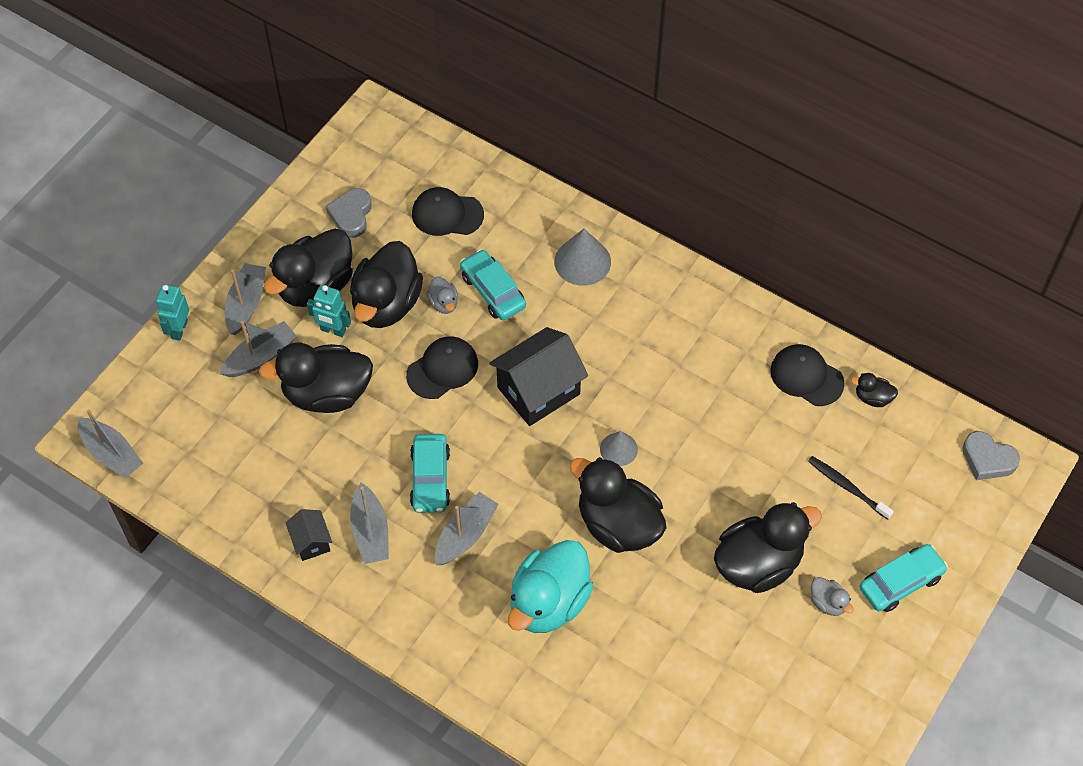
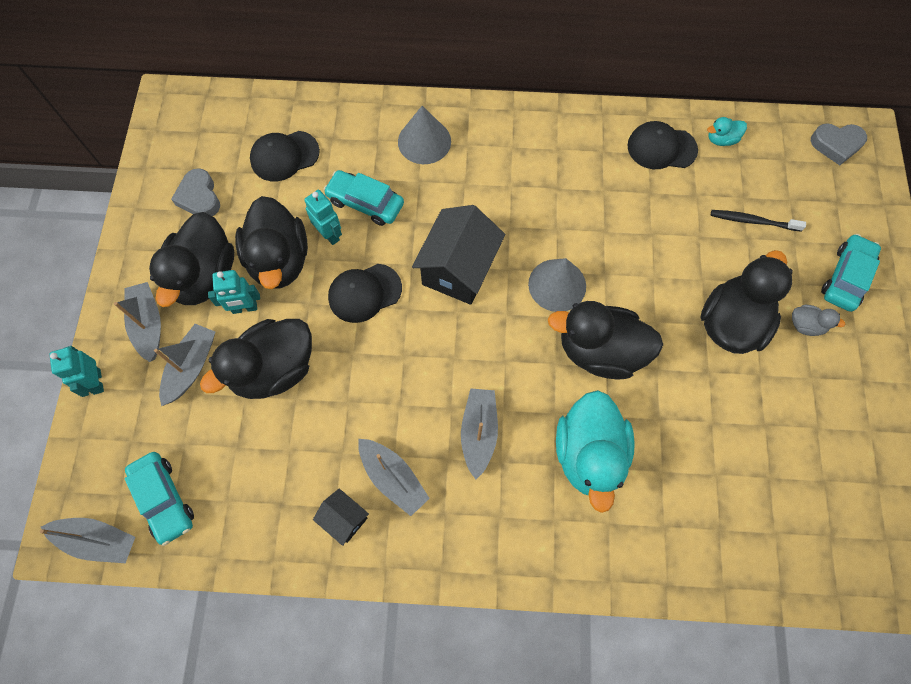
camera: 30 degrees left, 10 degrees up
black cap [406,336,478,399] -> black cap turned 135 degrees counterclockwise [328,264,402,323]
turquoise car [410,434,450,513] -> turquoise car moved to [125,452,194,546]
grey duck [427,276,458,314] -> turquoise robot [304,190,342,245]
grey cone [600,431,638,466] -> grey cone [528,258,586,312], size x1.60
black duck [851,373,898,407] -> turquoise duck [707,117,747,146]

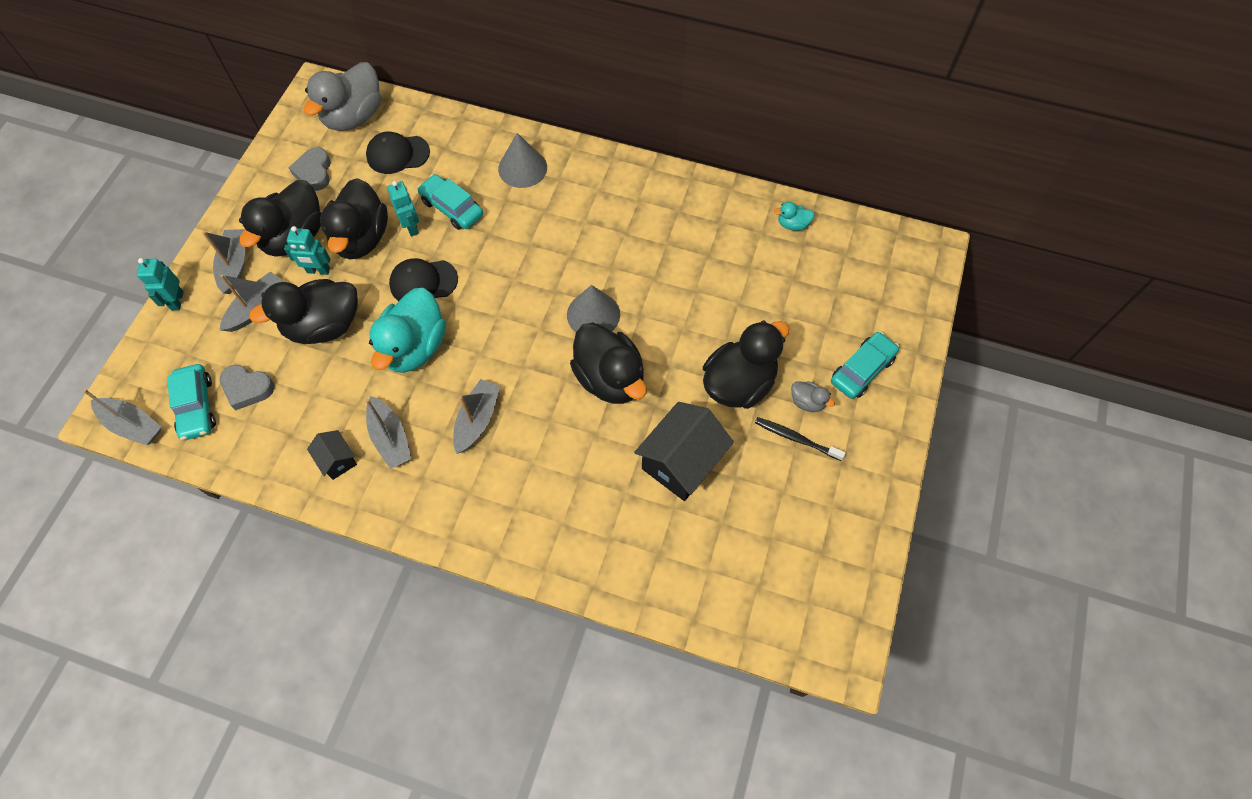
camera: 15 degrees right, 5 degrees down
black house [412,205,505,305] -> black house moved to [634,402,734,501]
black duck [548,301,663,380] -> black duck turned 150 degrees counterclockwise [570,323,647,404]
turquoise duck [556,390,635,513] -> turquoise duck moved to [369,288,446,373]
black cap [627,121,698,169] -> none
black toothbrush [711,210,806,232] -> black toothbrush moved to [755,417,846,461]
grey heart [811,123,867,165] -> grey heart moved to [219,365,275,411]
none -> grey duck [304,62,381,131]

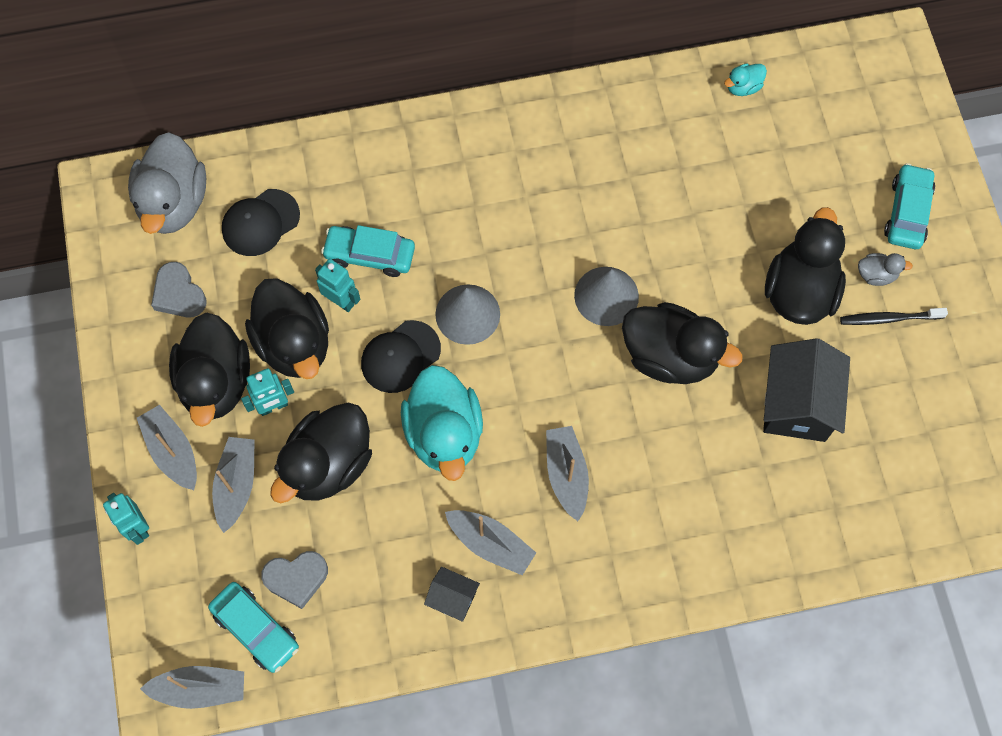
camera: 30 degrees left, 5 degrees up
grey cone [498,133,547,188] -> grey cone moved to [435,284,500,345]

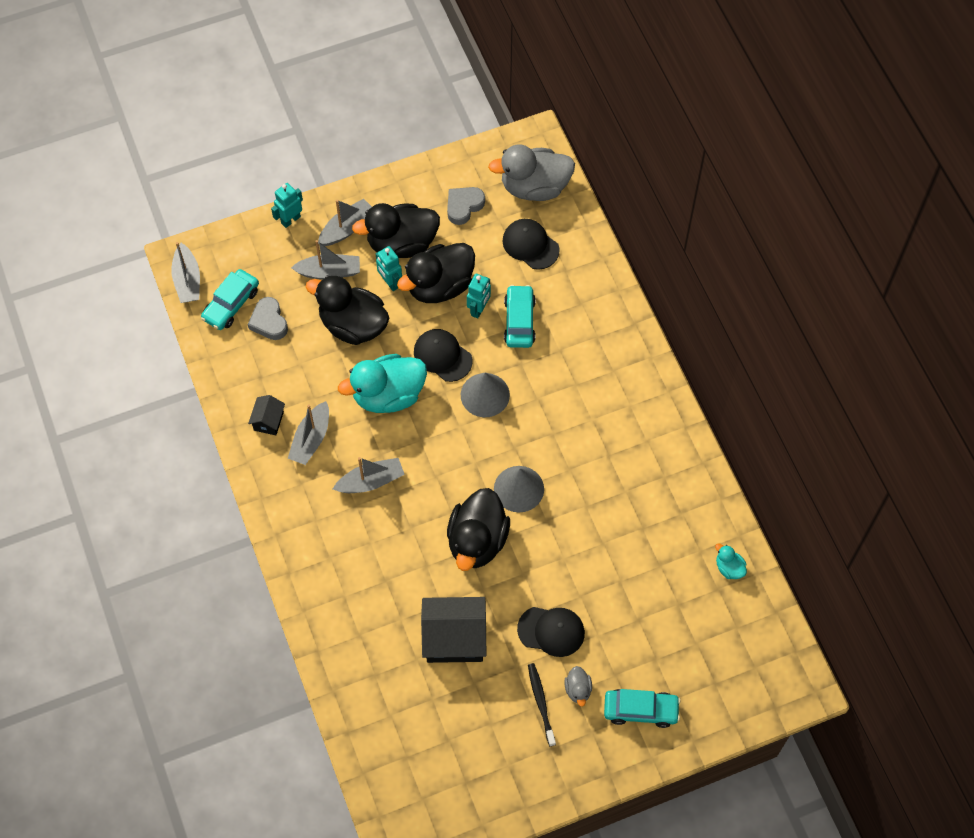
camera: 80 degrees right, 5 degrees down
black duck [765,207,846,325] -> black cap [517,607,585,657]

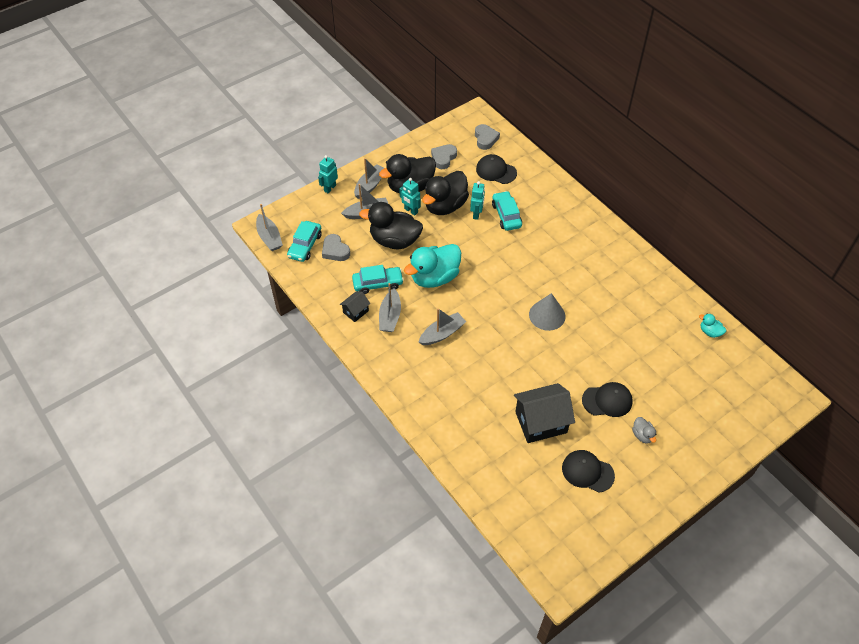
camera: 15 degrees left, 10 degrees down
black house [248,395,285,435] -> black house turned 45 degrees clockwise [340,292,370,322]
black cap [414,329,473,382] -> black cap moved to [562,450,615,492]
black duck [447,488,510,571] -> none
grey cone [461,373,510,417] -> none
grey duck [488,144,575,201] -> grey heart [475,124,500,150]
black toothbrush [528,663,556,746] -> none
turquoise car [604,689,680,728] -> turquoise car moved to [352,265,404,294]

